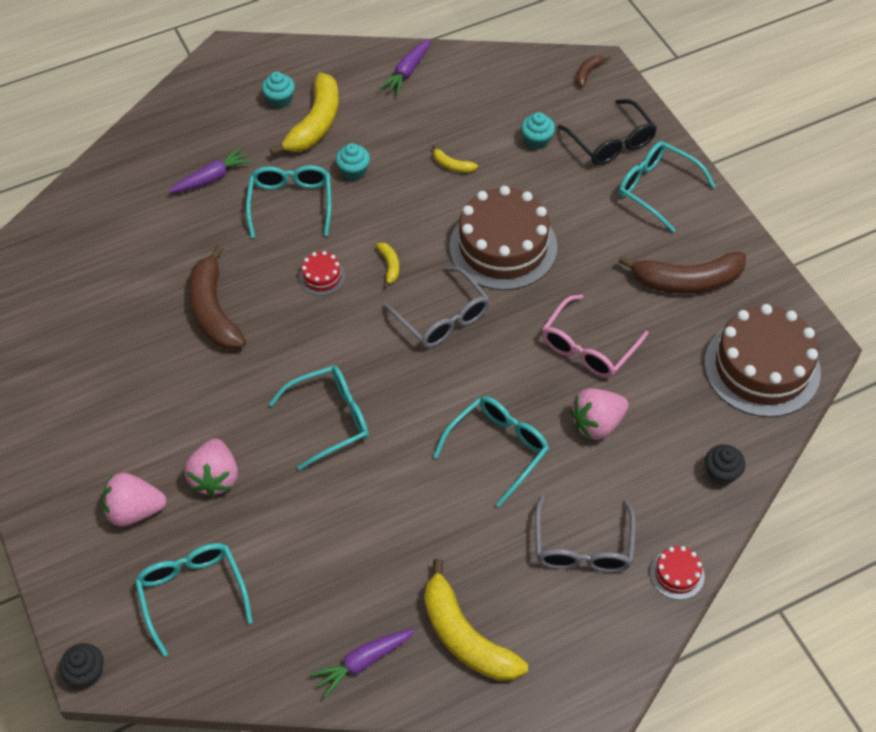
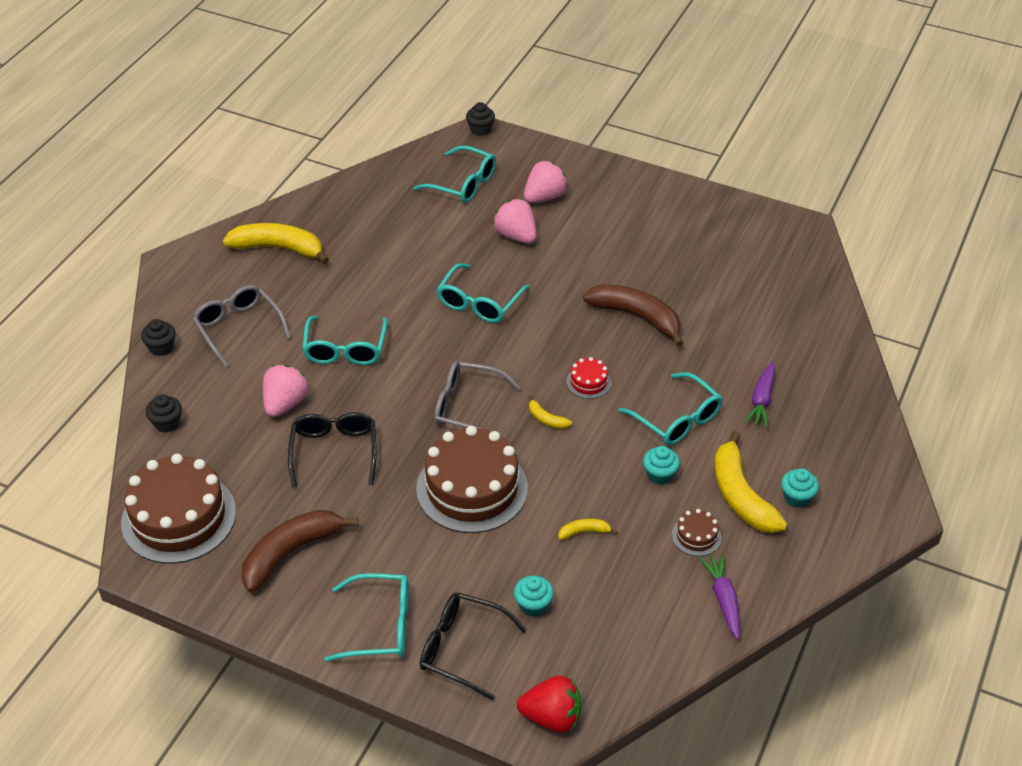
camera: 140 degrees right, 10 degrees down
purple carrot [310,629,415,698] -> none
pink glasses [542,294,649,378] -> black glasses [288,412,377,488]
brown banana [576,56,611,87] -> red strawberry [517,676,581,733]
red cake [650,546,705,600] -> black cupcake [141,319,176,356]
none -> brown cake [672,509,721,556]

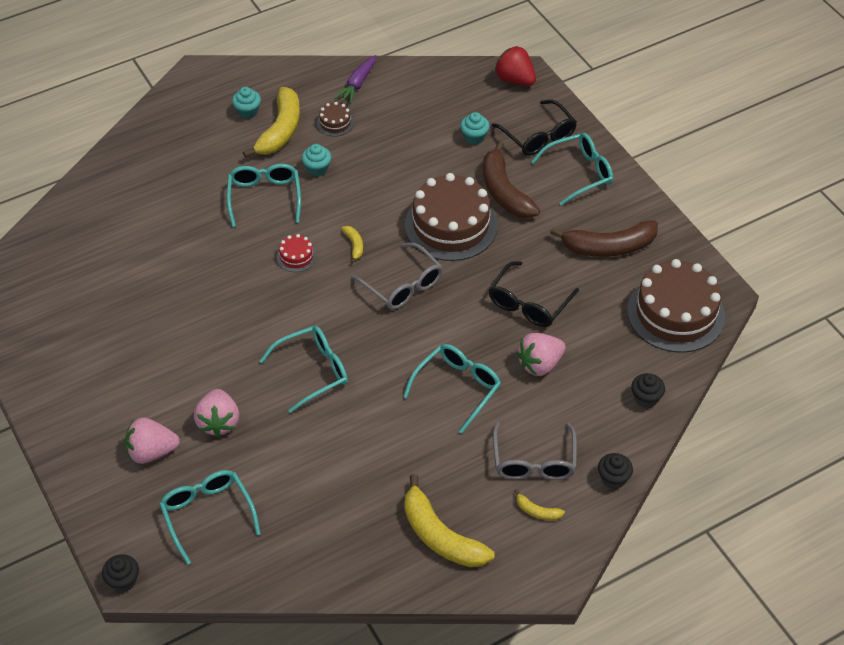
camera: 145 degrees left, 5 degrees up
turquoise glasses [324,573,409,662] -> turquoise glasses turned 120 degrees clockwise [531,133,613,205]
yellow banana [558,519,618,540] -> yellow banana moved to [514,489,565,520]
brown banana [583,284,683,347] -> brown banana moved to [483,140,540,218]
purple carrot [744,362,775,428] -> none

